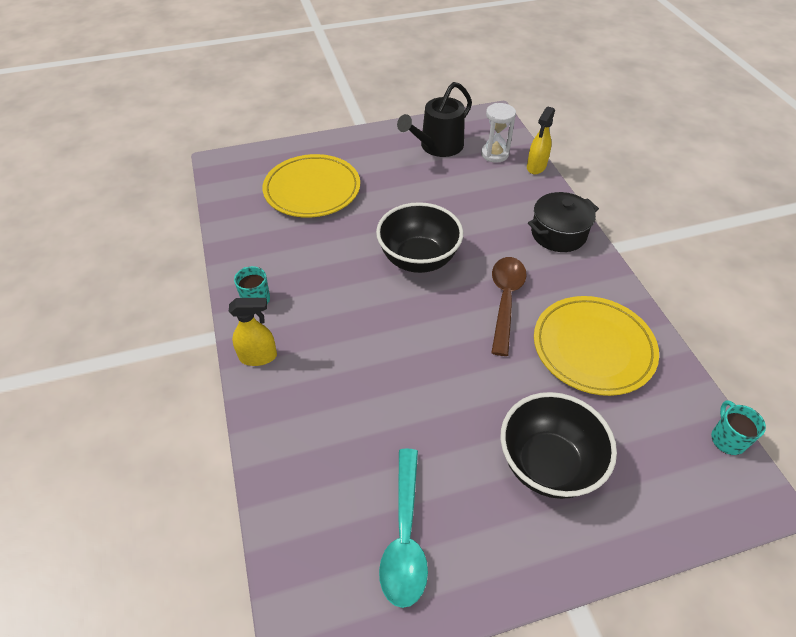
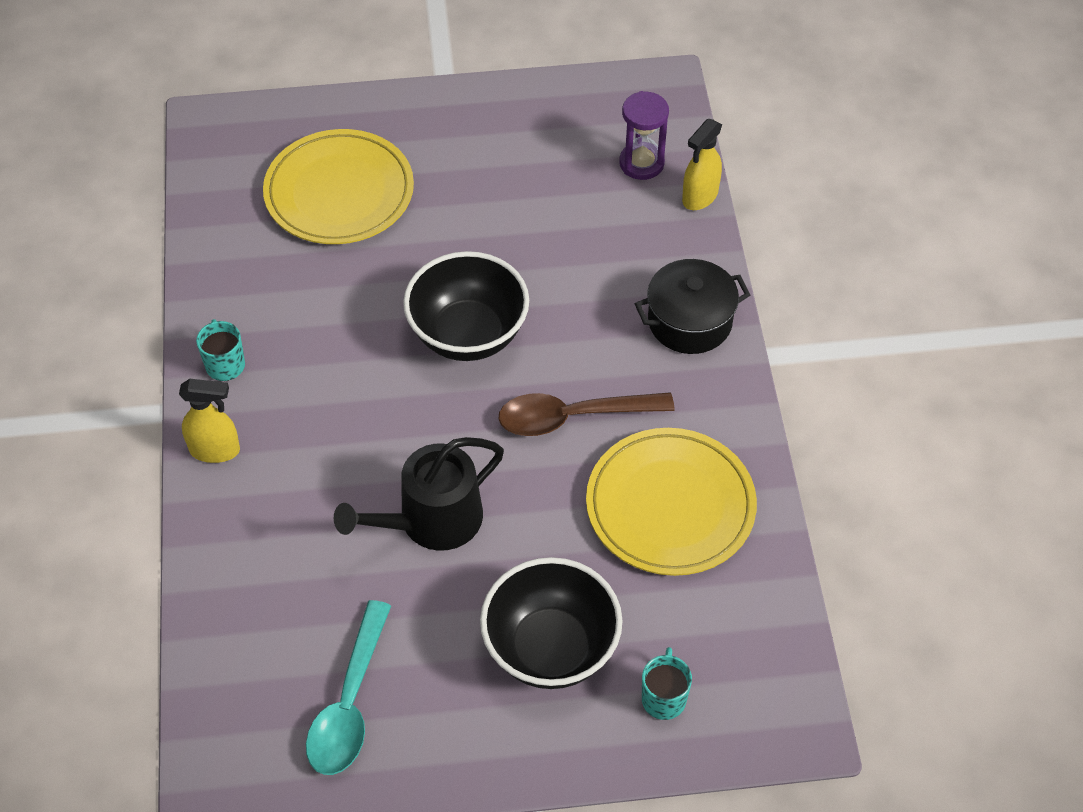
camera: 10 degrees right, 5 degrees up
black watering can [397,82,472,157] -> black watering can moved to [334,437,504,551]
white hourglass [481,103,516,163] -> purple hourglass [619,91,669,180]
brown spoon [491,257,527,356] -> brown spoon turned 120 degrees counterclockwise [499,392,675,436]
turquoise mug [711,400,766,455] -> turquoise mug moved to [642,647,692,720]

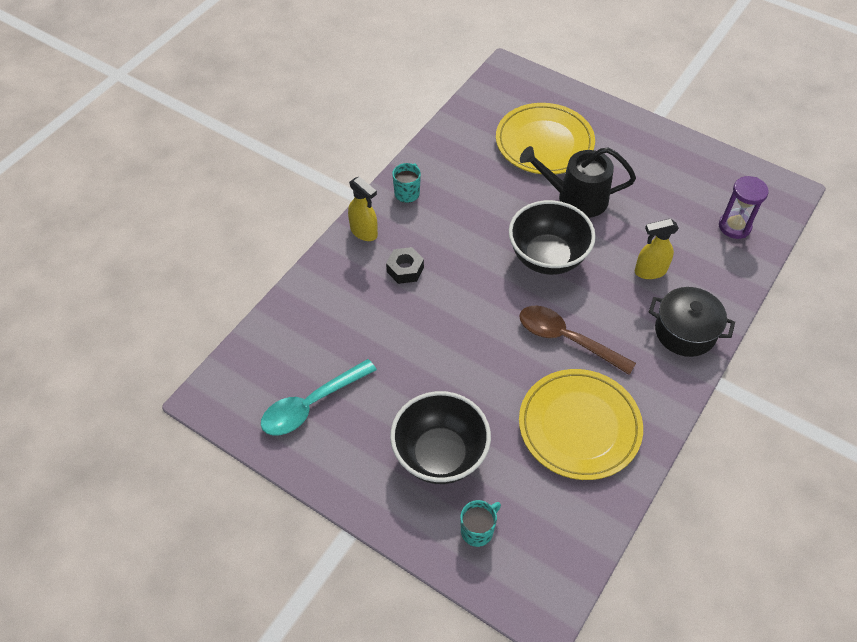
camera: 40 degrees right, 0 degrees up
black watering can [334,437,504,551] -> black watering can moved to [520,146,636,218]
yellow spray bottle [682,119,722,210] -> yellow spray bottle moved to [635,219,679,279]
none -> black nut [386,247,424,284]

